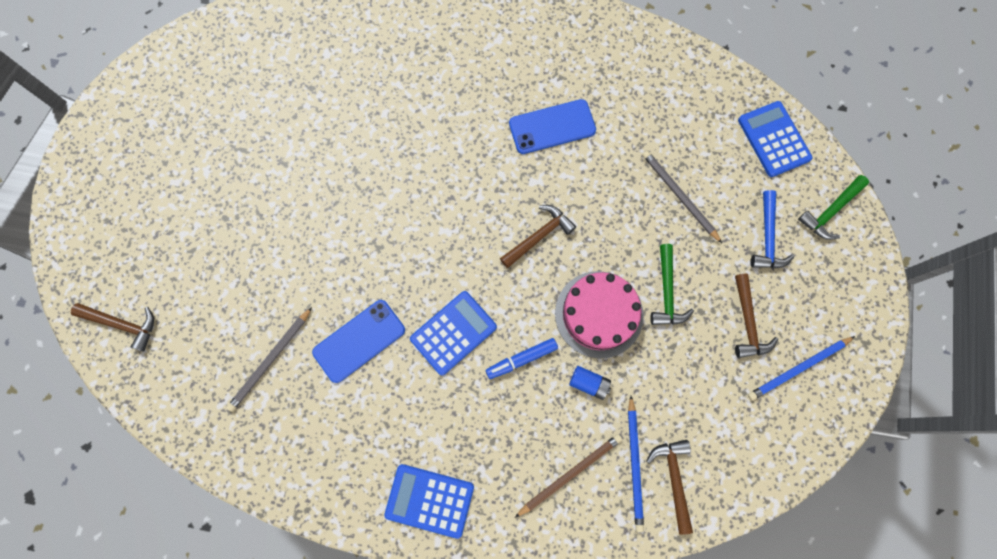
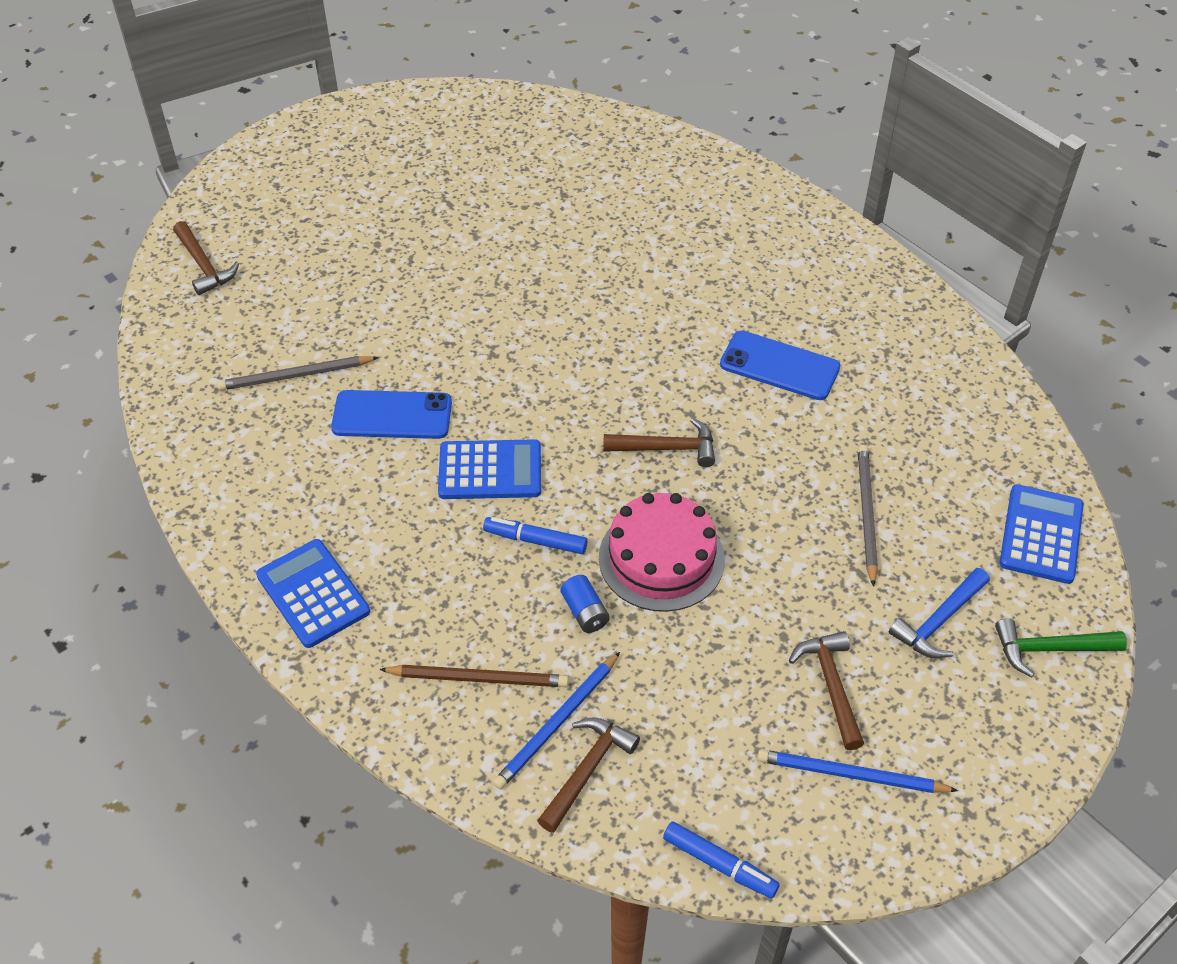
camera: 40 degrees right, 25 degrees down
green hammer [650,244,694,325] -> none
brown hammer [735,274,778,358] -> brown hammer turned 135 degrees clockwise [789,631,864,750]
none -> blue marker [663,822,780,898]

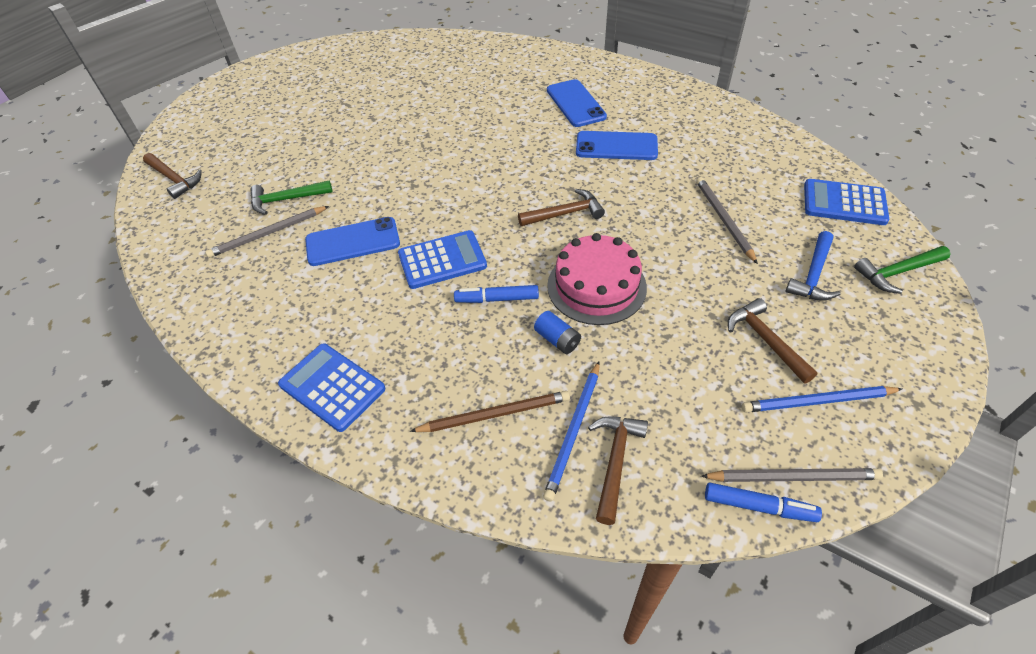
camera: 15 degrees left, 0 degrees up
blue calculator [999,484,1083,584] -> blue calculator turned 75 degrees counterclockwise [804,179,889,225]
none -> green hammer [250,180,333,215]
none -> blue phone [547,79,607,127]
none -> grey pencil [701,468,883,482]

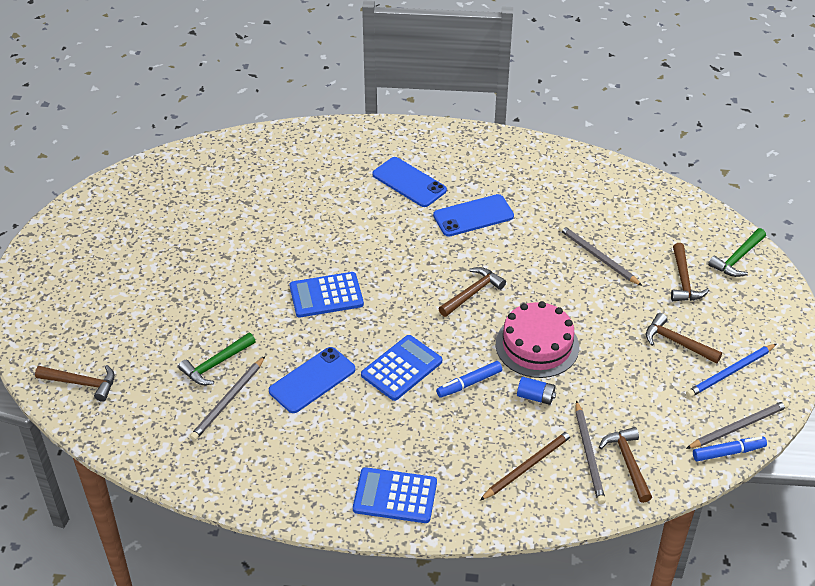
camera: 30 degrees left, 5 degrees down
blue pencil [543,361,600,502] -> grey pencil [576,400,606,504]
blue hammer [785,231,841,301] -> brown hammer [671,243,709,301]
blue calculator [804,179,889,225] -> blue calculator moved to [290,272,364,318]

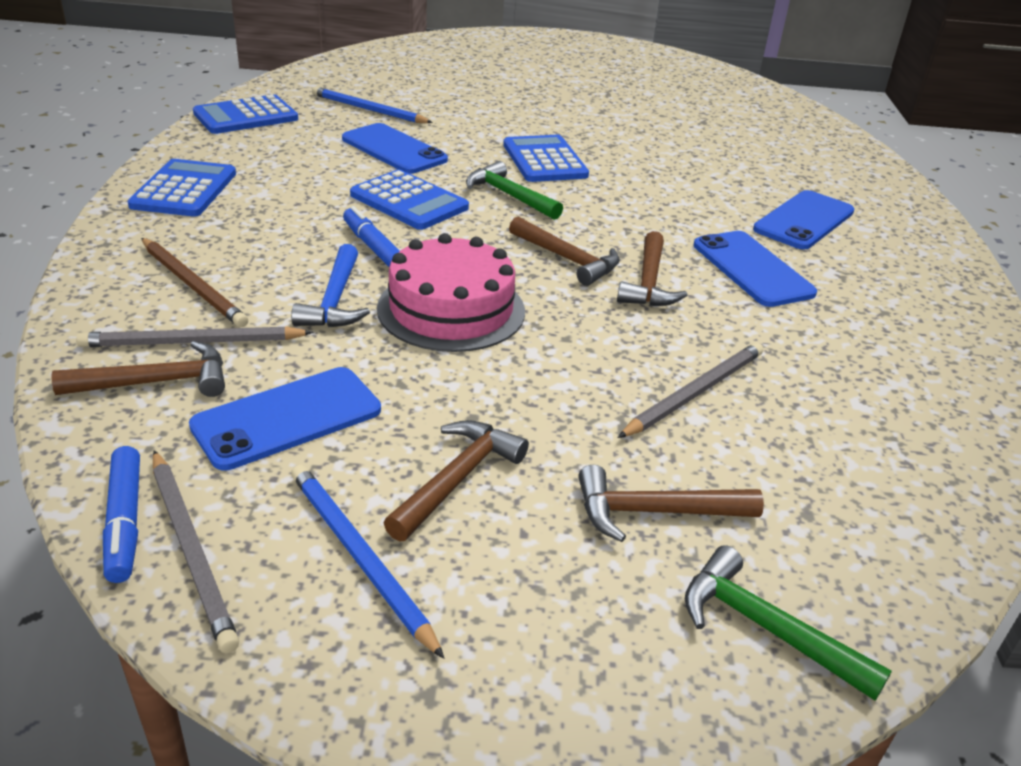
camera: 85 degrees right, 10 degrees down
brown hammer [35,365,115,402] -> brown hammer moved to [617,231,687,306]
green hammer [178,333,256,385] -> green hammer moved to [466,161,563,220]
grey pencil [190,356,265,441] -> blue pencil [312,87,433,123]
blue battery [517,377,556,405] -> blue hammer [291,244,370,328]
none -> blue phone [189,367,381,471]
none -> blue calculator [193,94,298,134]

